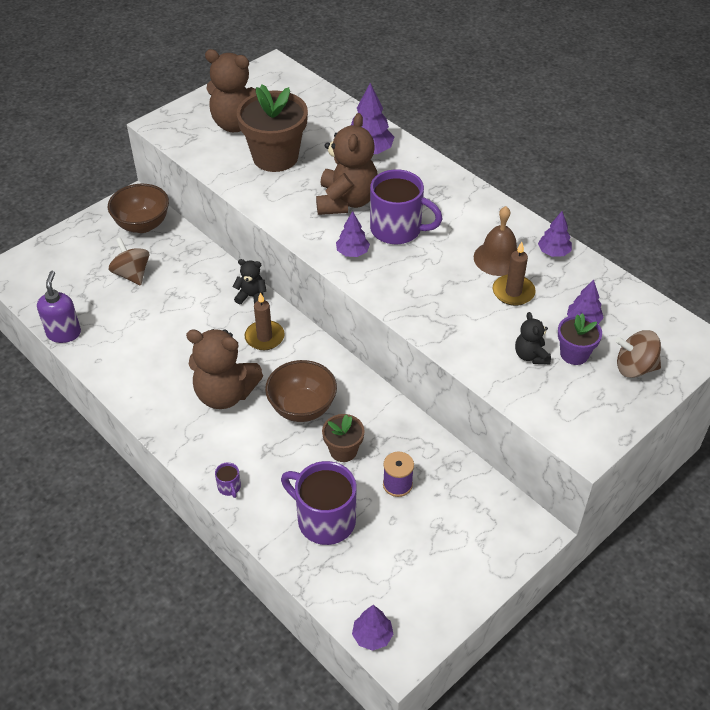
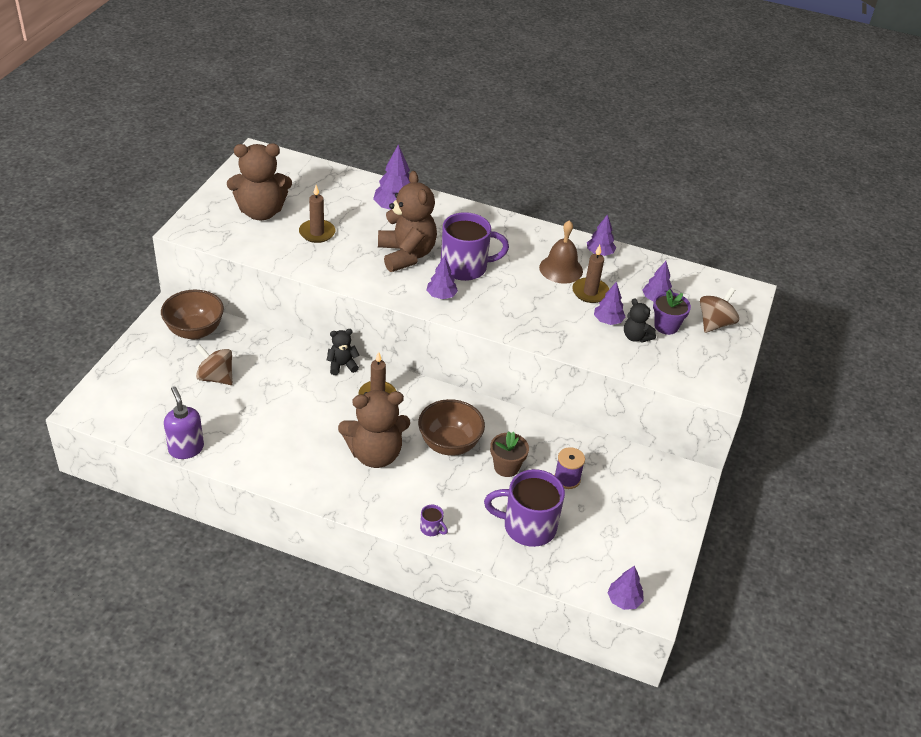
camera: 30 degrees left, 5 degrees down
brown flower pot [237,84,308,172] -> brown candle [299,185,335,243]
brown spinning top [615,330,661,378] -> brown spinning top turned 150 degrees clockwise [700,287,739,333]
none -> purple tree [594,282,625,325]

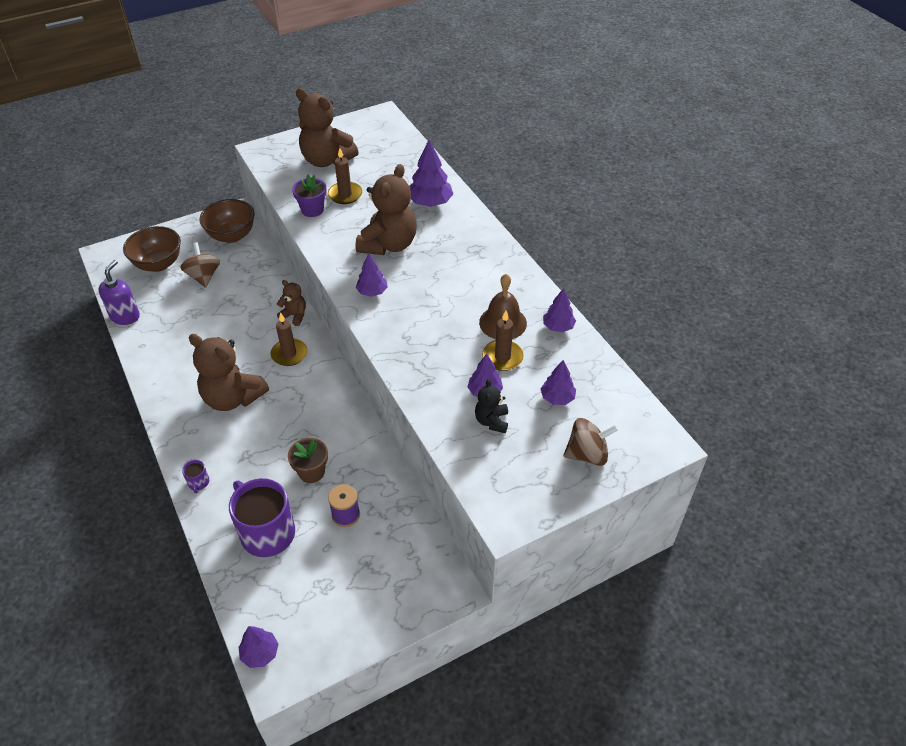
camera: 45 degrees right, 5 degrees up
black teddy bear [327,329,360,375] -> brown teddy bear [277,280,306,326]
brown bowl [418,399,485,456] -> brown bowl moved to [123,226,181,272]
purple mug [441,212,509,281] -> none
purple flower pot [653,289,691,335] -> purple flower pot moved to [292,174,326,217]

